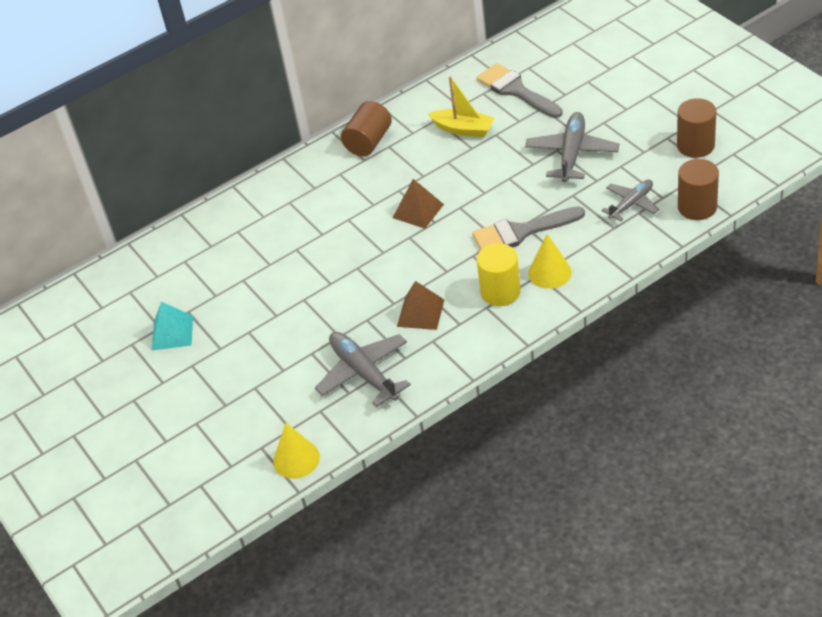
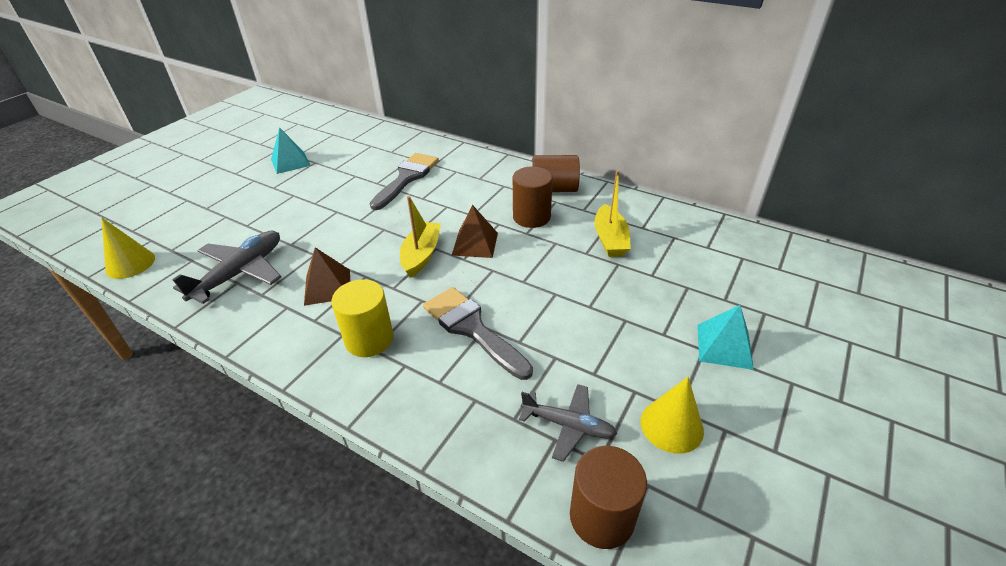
camera: 60 degrees right, 5 degrees down
grey brush [477,63,563,118] -> grey brush moved to [370,153,439,210]
grey plane [525,112,619,182] -> none
yellow cone [528,234,572,289] -> yellow cone moved to [641,377,704,454]
brown cylinder [677,98,716,158] -> brown cylinder moved to [513,167,553,228]
none -> yellow boat [400,196,441,278]
none -> turquoise pyramid [697,305,754,370]

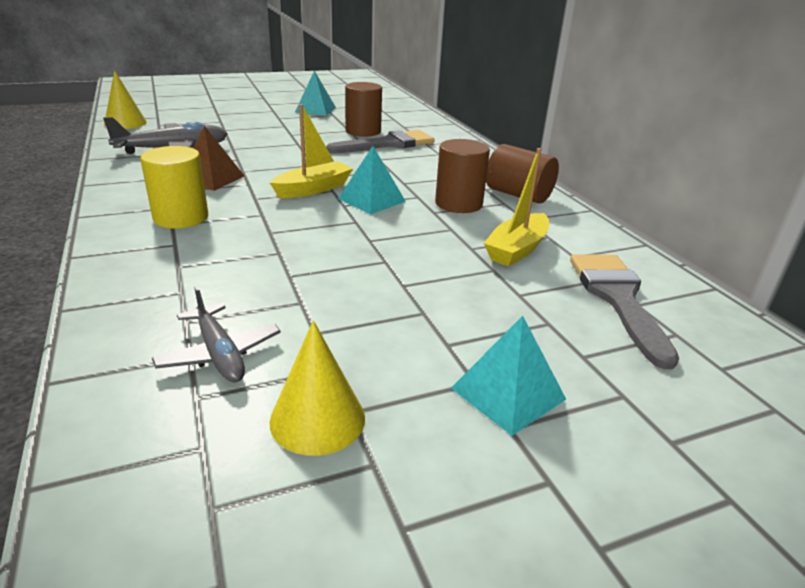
camera: 35 degrees right, 10 degrees down
grey brush [423,287,533,380] -> grey brush moved to [570,254,679,369]
brown pyramid [452,205,498,258] -> turquoise pyramid [338,146,406,214]
brown cylinder [570,446,647,549] -> brown cylinder moved to [345,82,382,137]

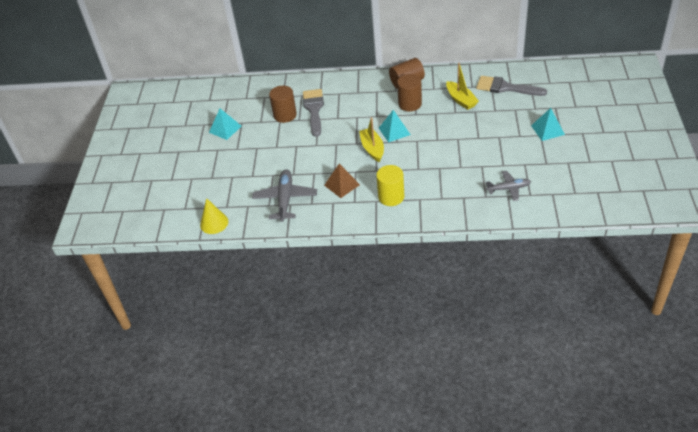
camera: 60 degrees left, 15 degrees up
yellow cone [269,320,365,456] -> none

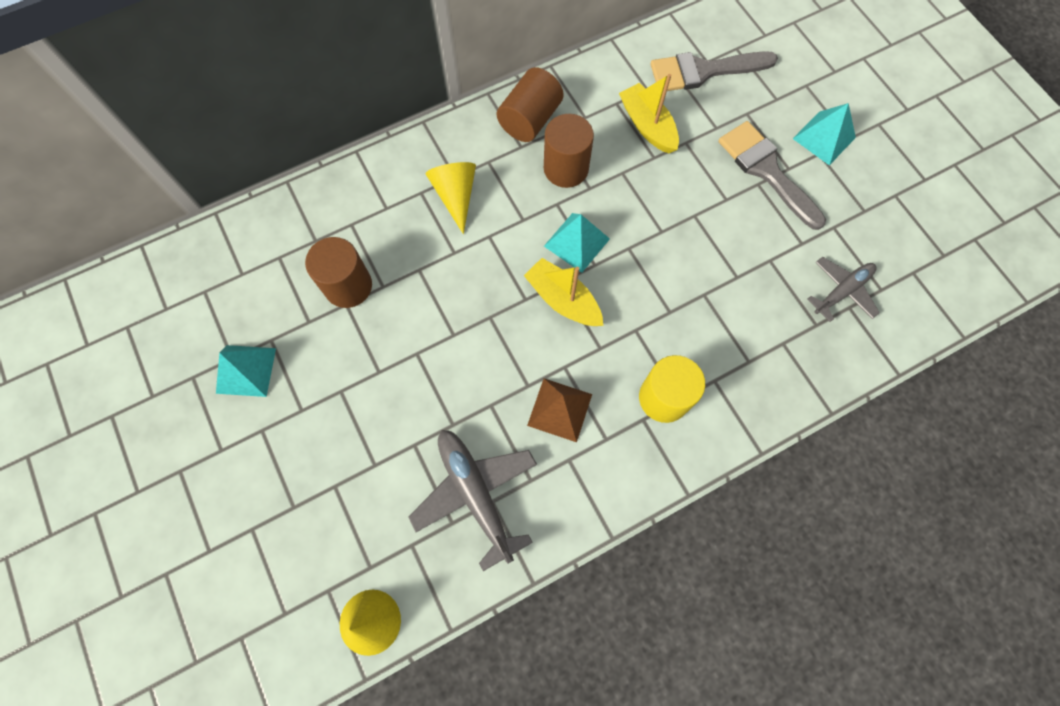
camera: 35 degrees left, 25 degrees up
grey brush [303,89,324,137] -> grey brush moved to [719,121,826,230]
yellow boat [446,62,479,110] -> yellow boat turned 150 degrees counterclockwise [619,74,679,153]
none -> yellow cone [425,162,476,234]

